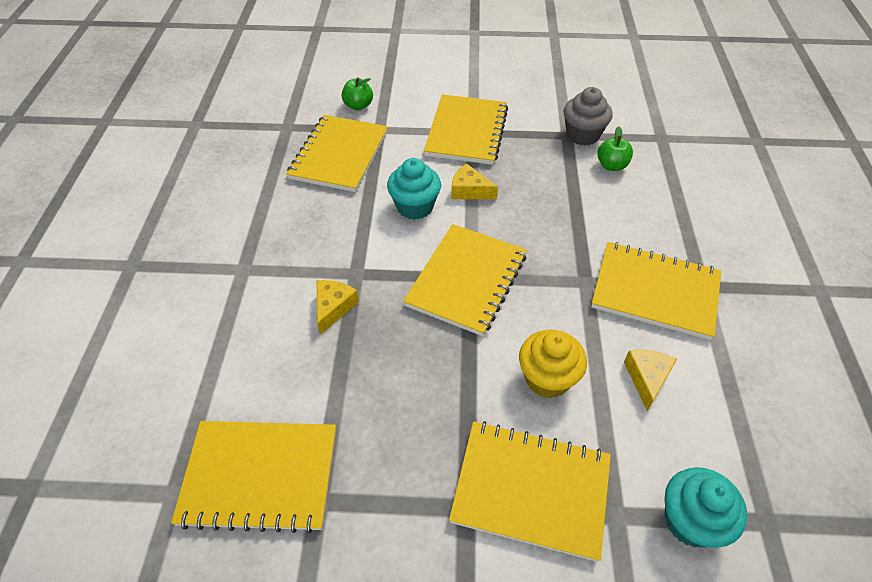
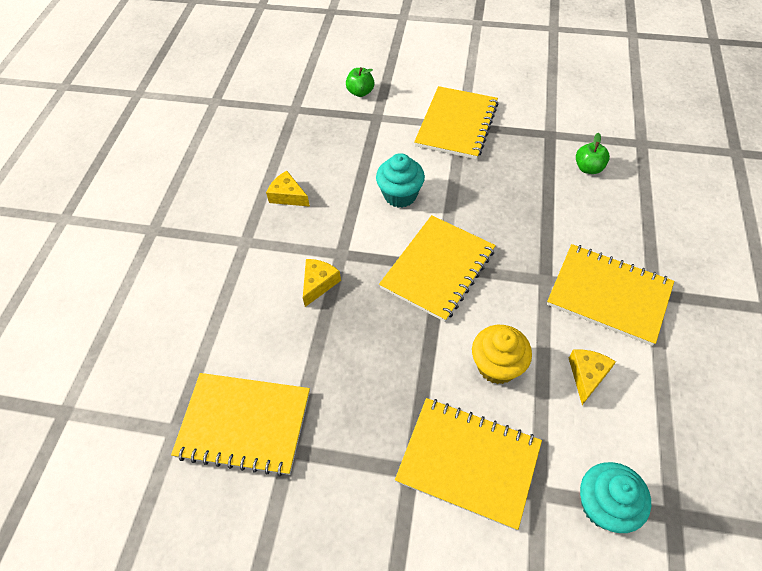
camera: 10 degrees right, 5 degrees up
yellow notebook [286,115,388,192] -> none
yellow cheese [451,163,498,199] -> yellow cheese moved to [266,171,310,207]
grey cupcake [564,87,612,146] -> none

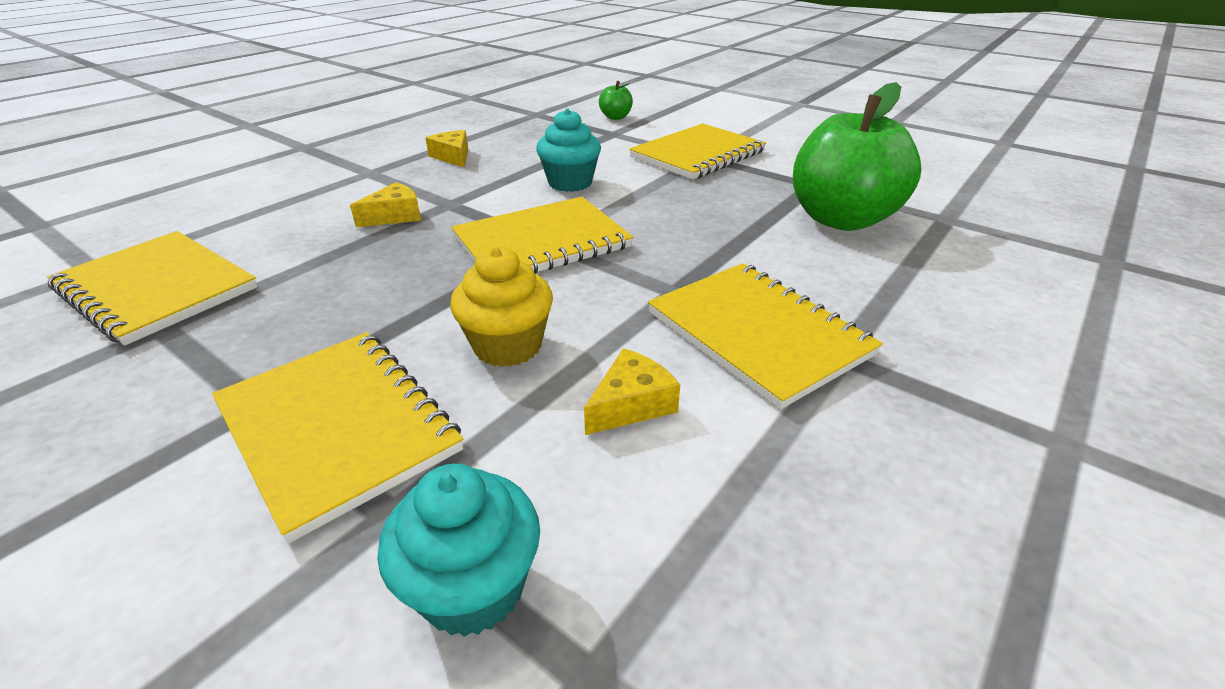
camera: 25 degrees right, 20 degrees down
green apple [576,132,610,174] -> green apple [793,82,922,231], size x2.36

